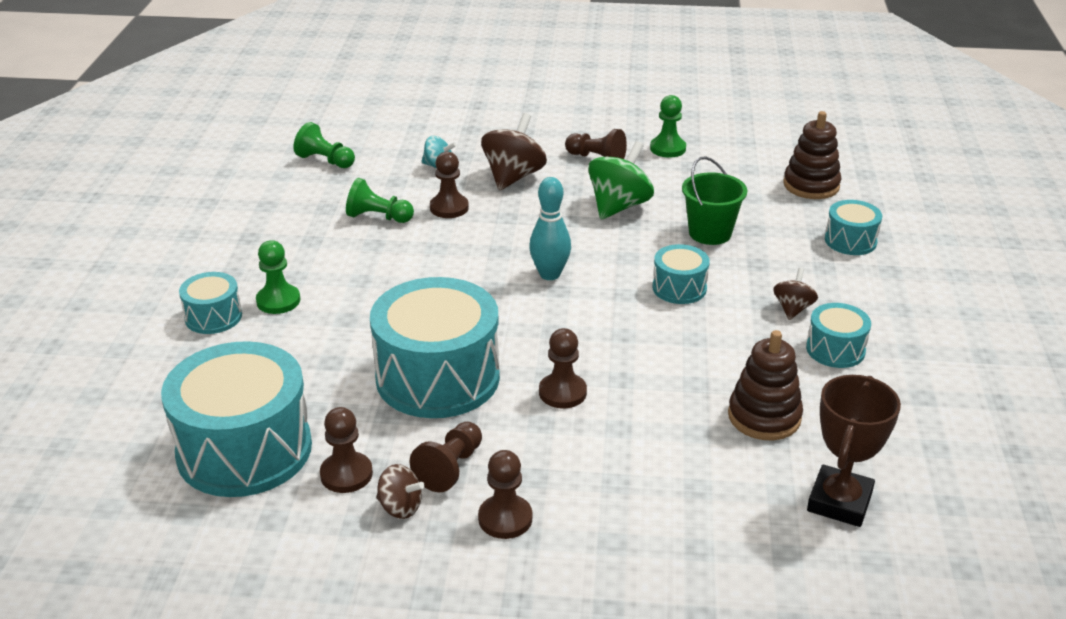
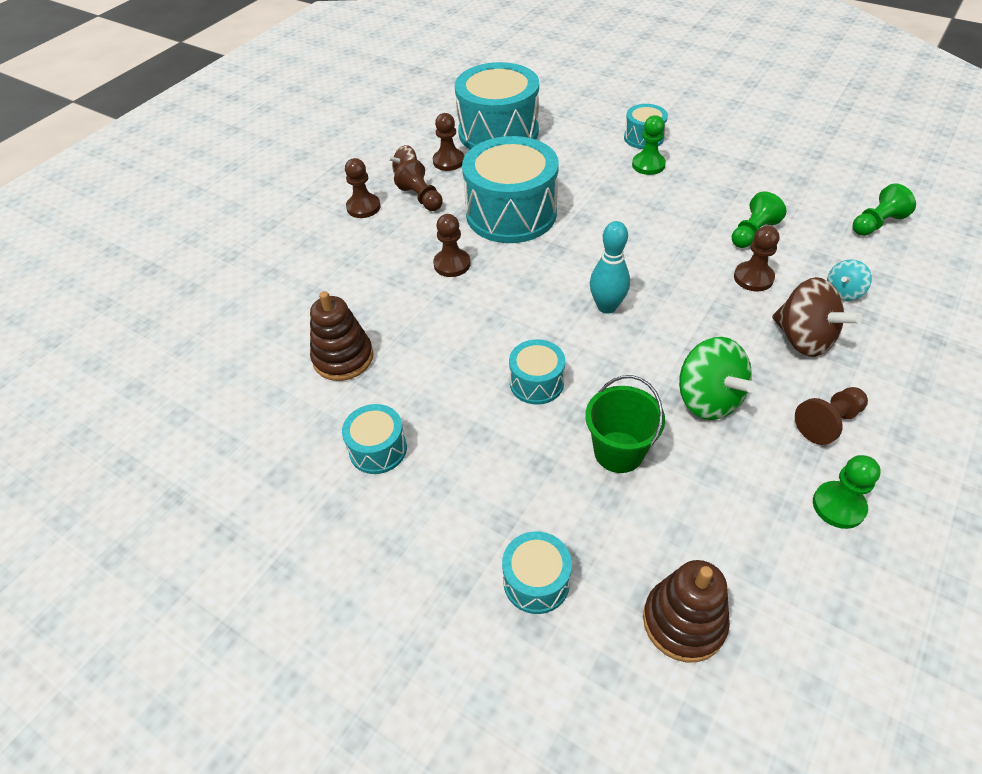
camera: 120 degrees right, 15 degrees up
brown spinning top [773,268,818,320] -> none
brown trophy [807,375,901,527] -> none

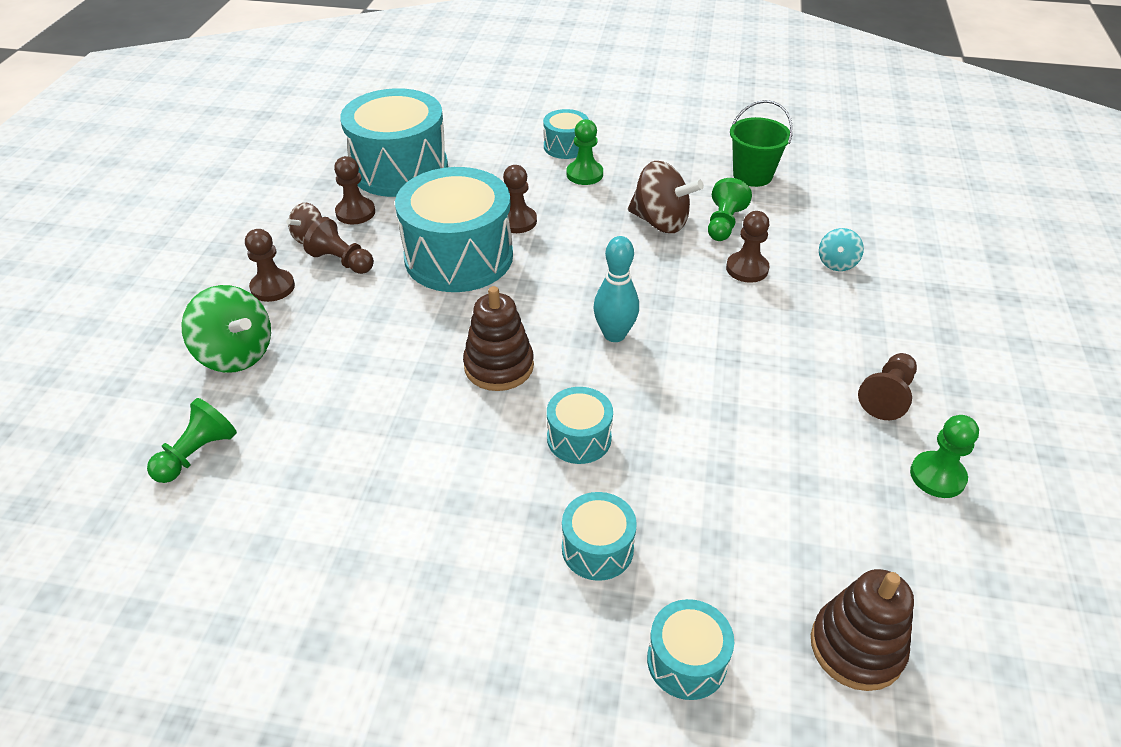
camera: 25 degrees left, 5 degrees down
brown stacking toy [310,291,373,381] -> brown stacking toy moved to [463,286,534,391]
turquoise drum [342,404,407,474] -> turquoise drum moved to [562,492,637,581]
brown pawn [433,214,470,277] -> brown pawn moved to [503,165,537,233]
green bucket [585,375,665,473] -> green bucket moved to [730,100,793,187]
green spinning top [679,337,756,420] -> green spinning top moved to [181,285,271,373]
brown spinning top [772,277,862,357] -> brown spinning top moved to [628,161,704,233]
green pawn [853,183,916,236] -> green pawn moved to [147,398,237,483]

